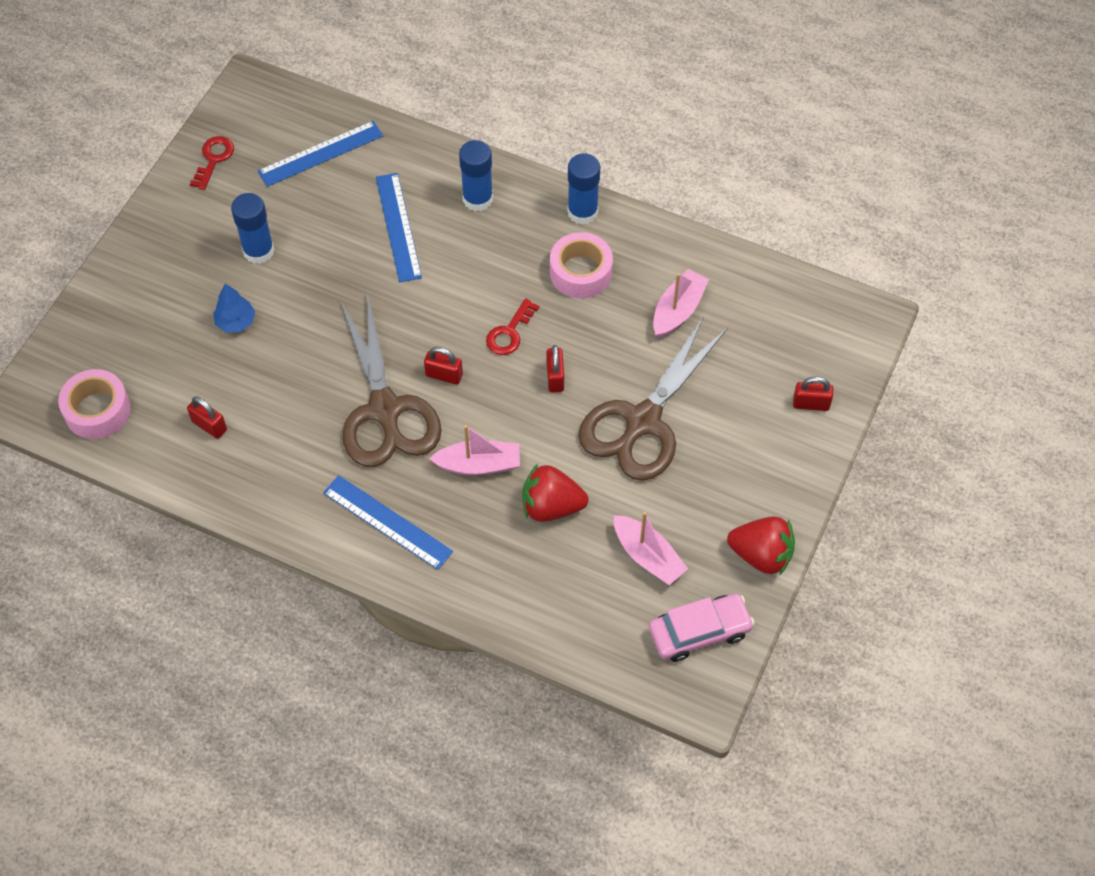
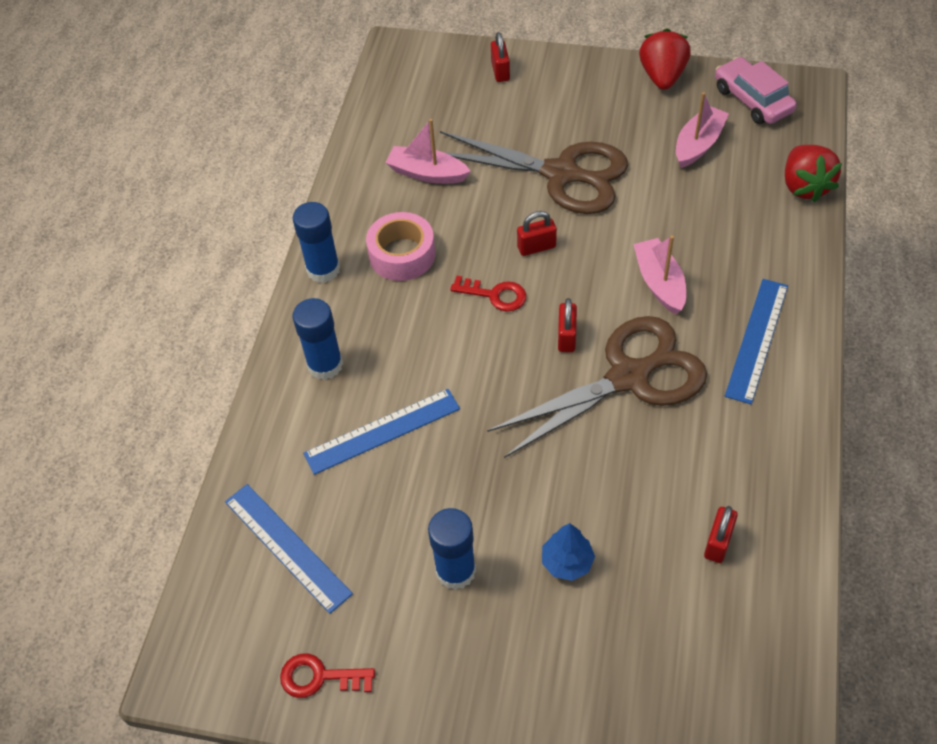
camera: 100 degrees left, 5 degrees down
pink tape [58,369,131,439] -> none
red strawberry [522,464,588,522] -> red strawberry moved to [785,145,842,202]

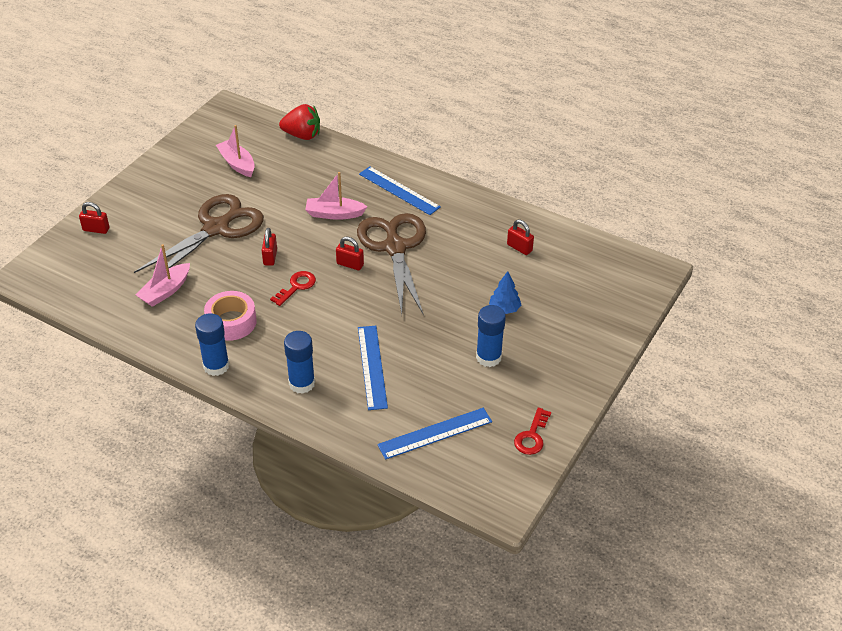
camera: 75 degrees left, 10 degrees down
red strawberry [639,29,691,90] -> none
pink car [715,57,797,124] -> none

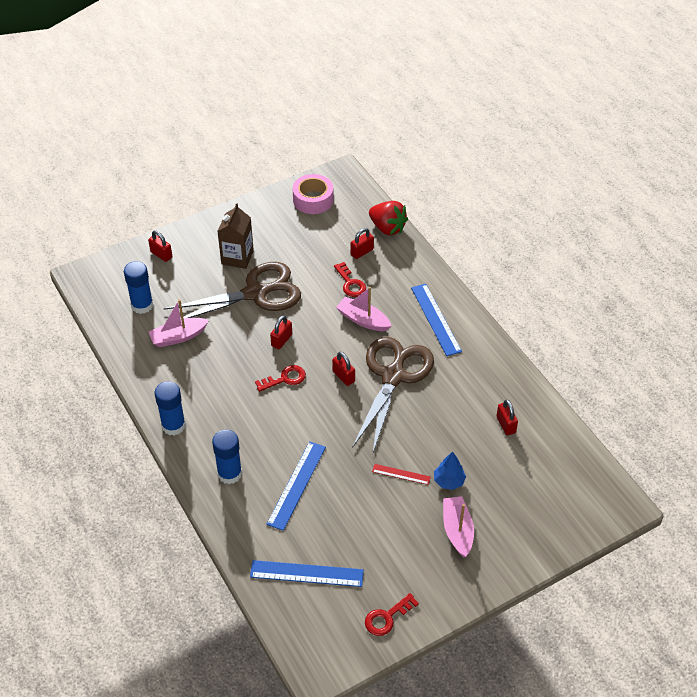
camera: 30 degrees right, 5 degrees up
pink tape [204,291,257,341] -> pink tape moved to [292,174,334,214]
pink boat [216,125,255,177] -> pink boat moved to [443,496,474,557]
blue glue stick [476,305,506,367] -> blue glue stick moved to [124,261,153,314]
none -> brown carton [217,203,254,269]
none -> red key [334,262,366,297]
none -> red padlock [351,228,374,259]
none -> red ruler [372,464,431,485]

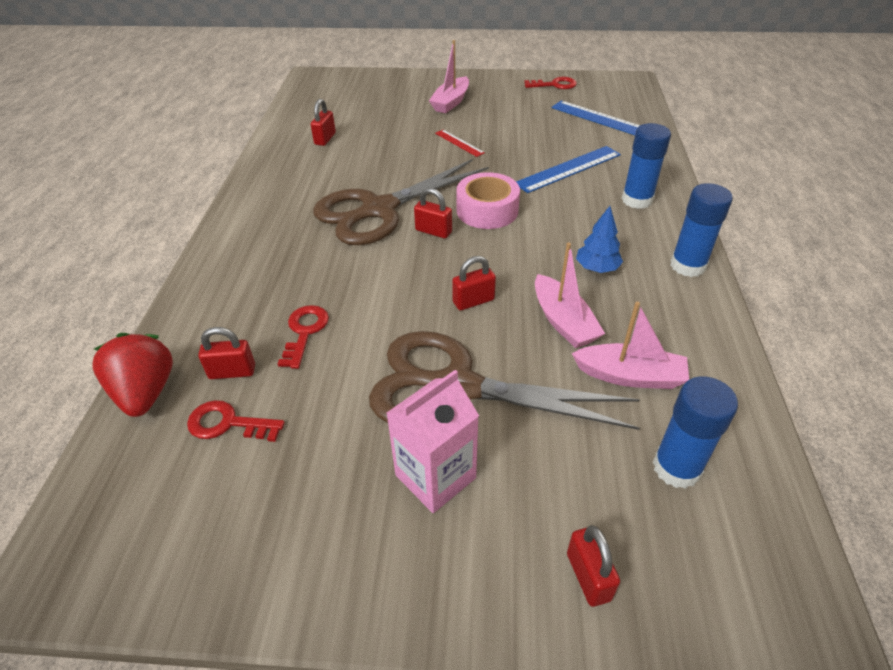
camera: 145 degrees left, 5 degrees down
brown carton [217,203,254,269] -> pink carton [387,370,479,513]
red key [255,365,306,392] -> red key moved to [187,400,285,442]
pink tape [292,174,334,214] -> pink tape moved to [457,172,520,229]
red padlock [332,352,355,386] -> red padlock turned 60 degrees counterclockwise [414,188,452,238]
pink boat [336,287,391,331] -> pink boat moved to [535,242,605,348]
blue ruler [411,284,462,356] -> none
blue tree [434,451,466,490] -> blue tree moved to [576,206,623,273]

